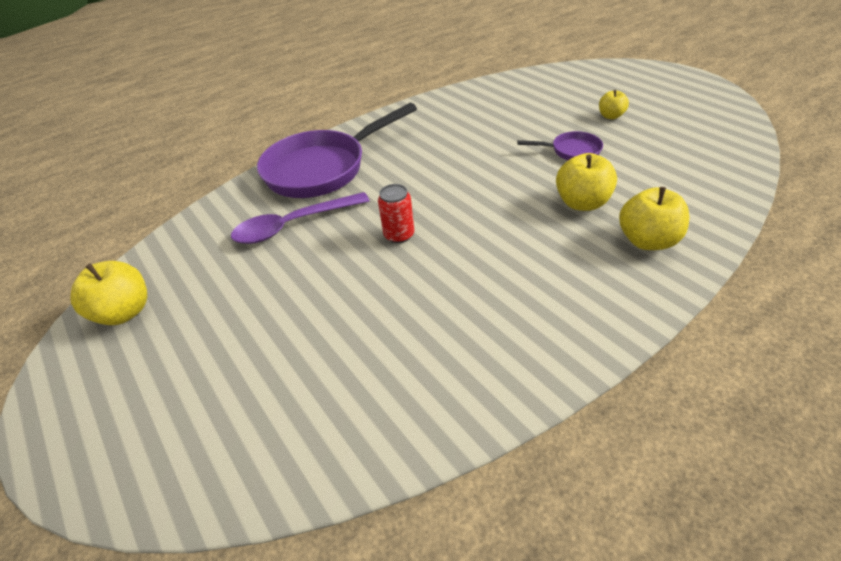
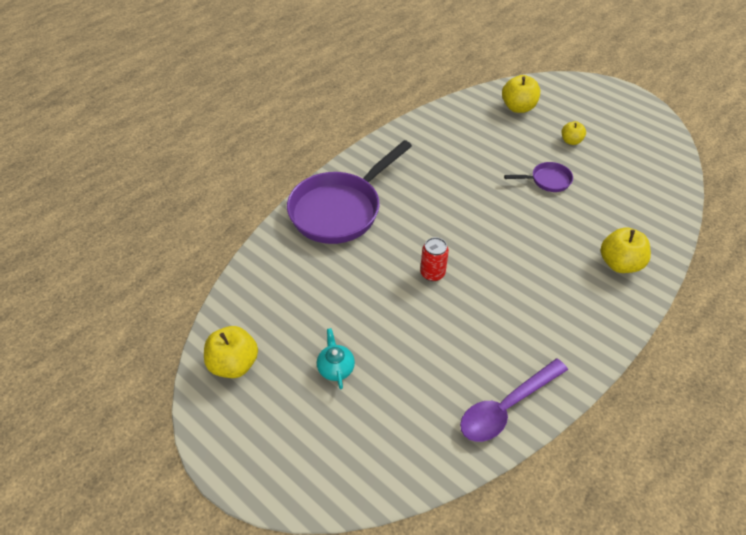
camera: 15 degrees left, 5 degrees up
purple spoon [231,192,369,244] -> purple spoon moved to [460,359,568,442]
yellow apple [556,153,617,211] -> yellow apple moved to [502,75,540,113]
none -> turquoise teapot [317,328,355,389]

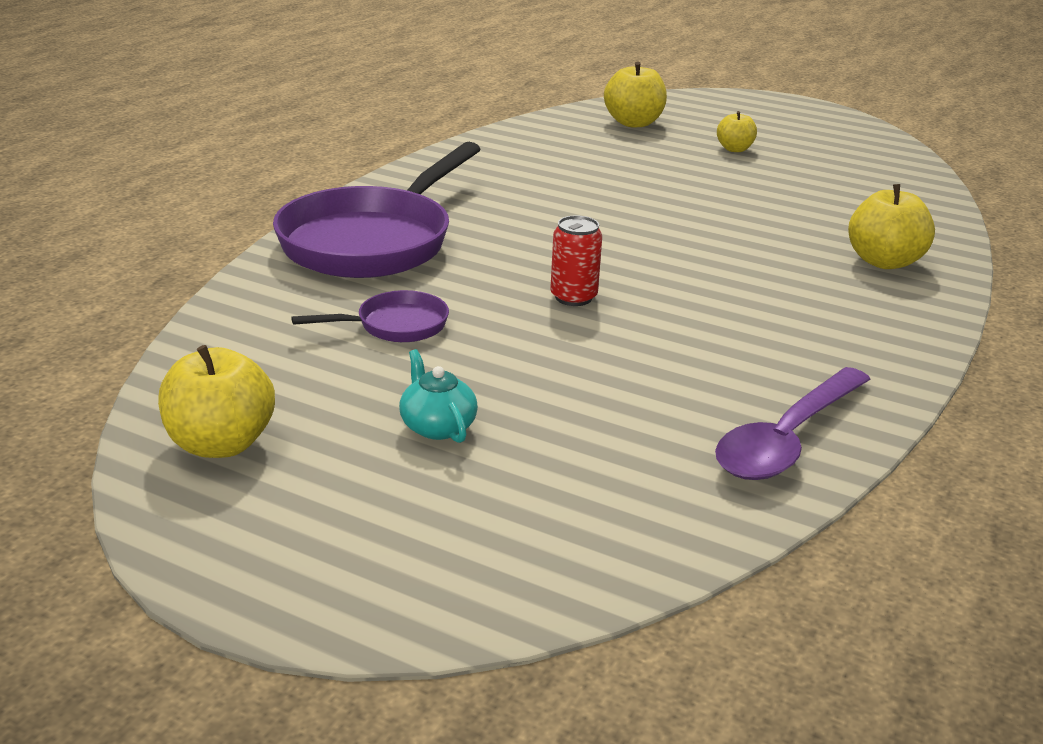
camera: 15 degrees left, 20 degrees down
purple pan [504,162,573,192] -> purple pan moved to [291,290,449,342]

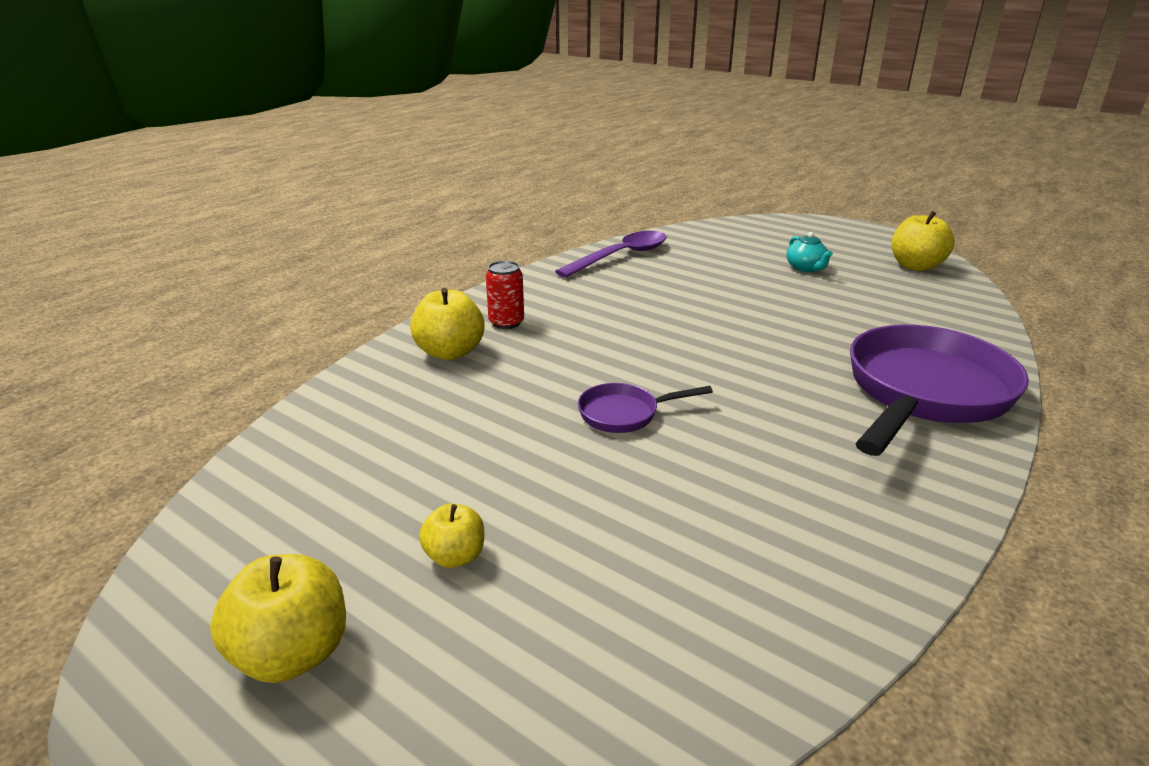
camera: 170 degrees left, 0 degrees up
purple pan [291,290,449,342] -> purple pan moved to [578,383,713,433]
red can [550,215,602,306] -> red can moved to [486,261,524,329]
yellow apple [604,61,667,127] -> yellow apple moved to [210,554,346,683]

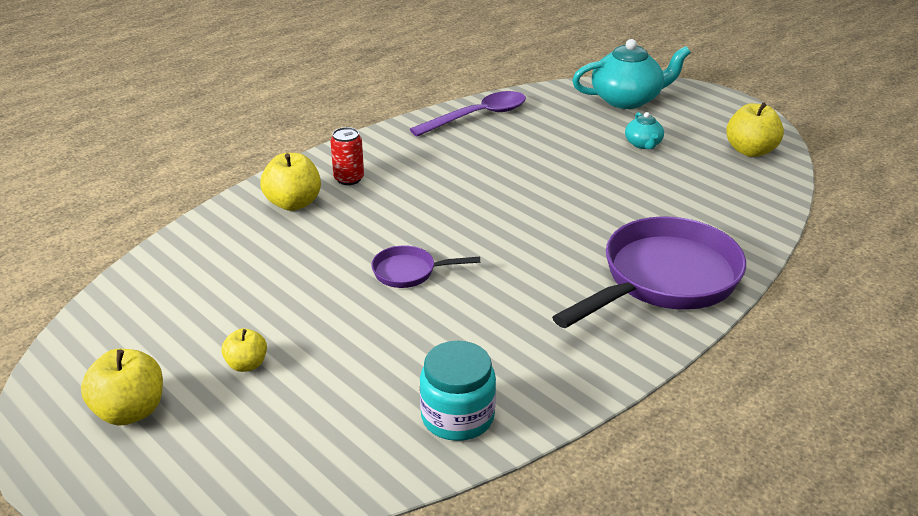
camera: 10 degrees right, 5 degrees up
none -> turquoise jar [420,341,496,441]
none -> turquoise teapot [572,39,691,109]

